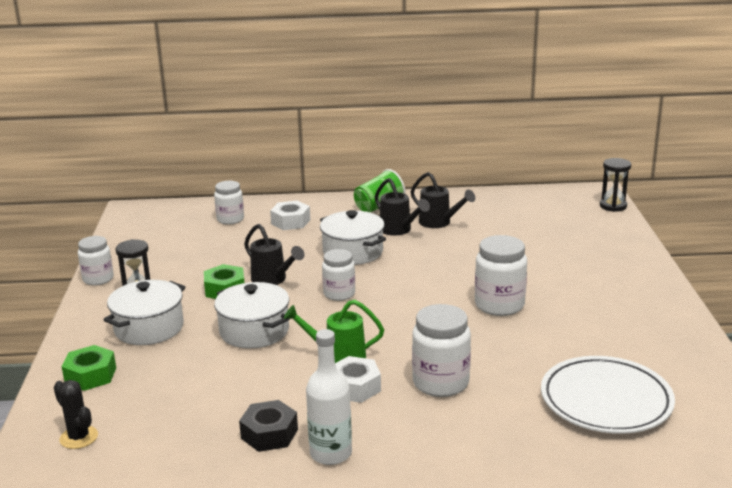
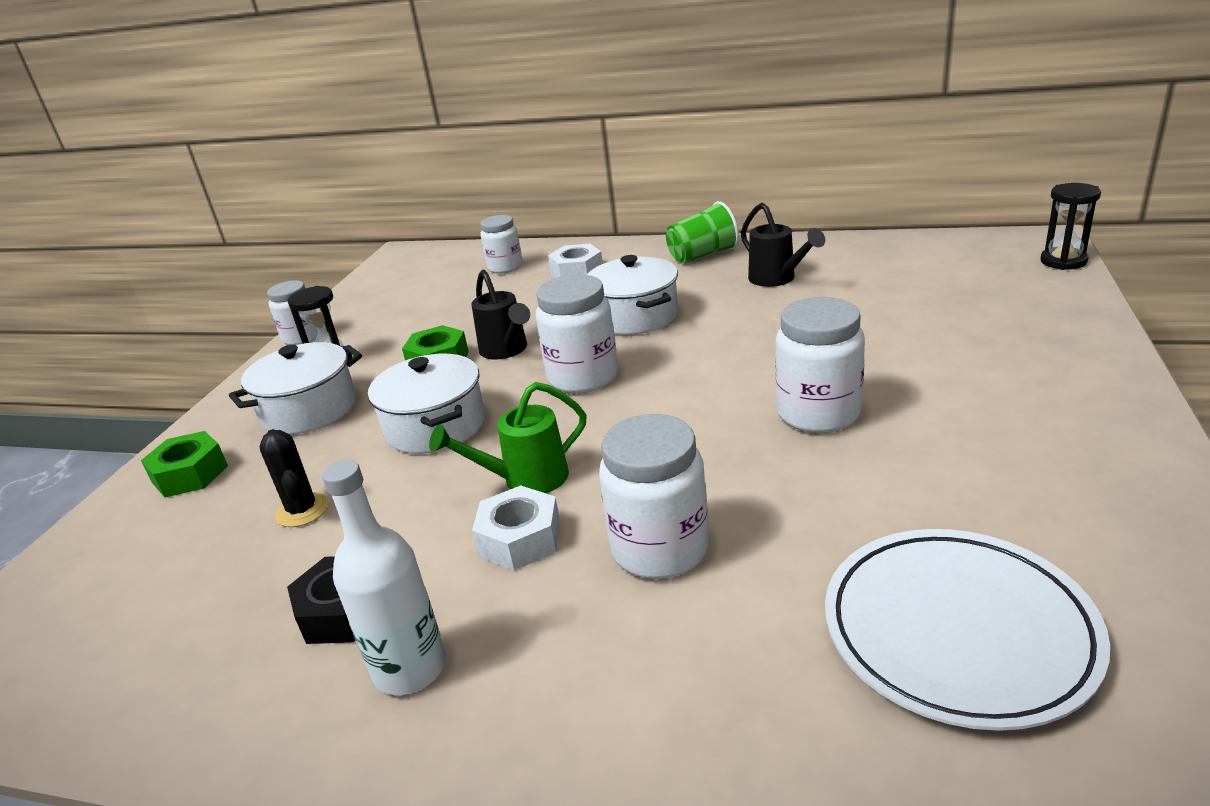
camera: 20 degrees right, 5 degrees up
black cactus [54,380,98,449] -> black cactus moved to [260,429,329,527]
green watering can [284,300,384,363] -> green watering can turned 45 degrees counterclockwise [429,382,587,493]
white jar [322,249,355,301] -> white jar [536,274,618,393], size x1.51
black watering can [375,178,430,236] -> none

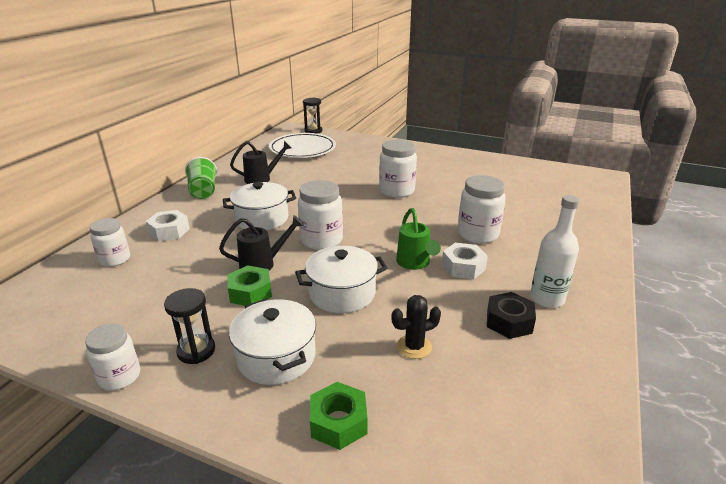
camera: 85 degrees left, 0 degrees up
white plate [825,529,1110,731] -> white plate moved to [269,133,336,158]

